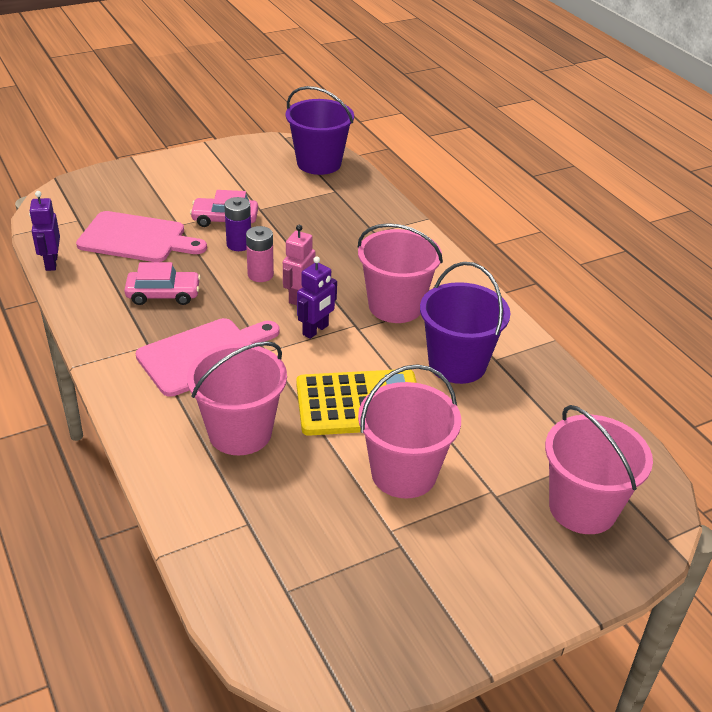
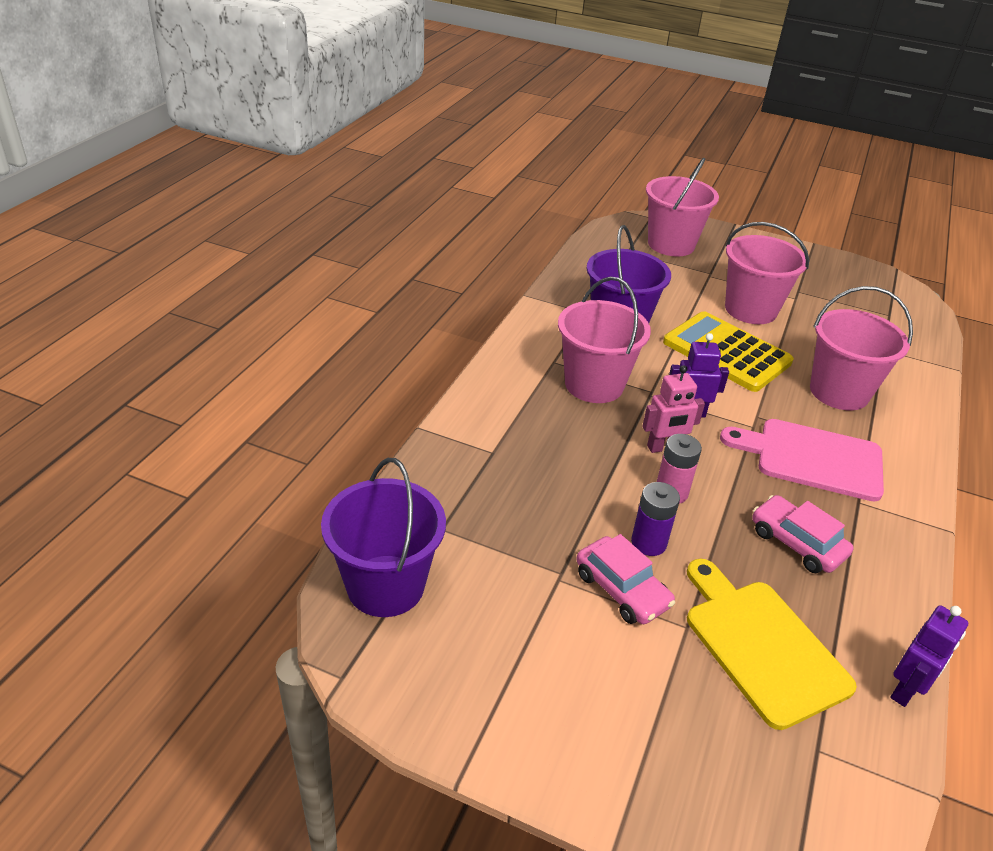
camera: 130 degrees left, 0 degrees up
pink cutting board [76,211,207,262] -> yellow cutting board [687,559,857,730]

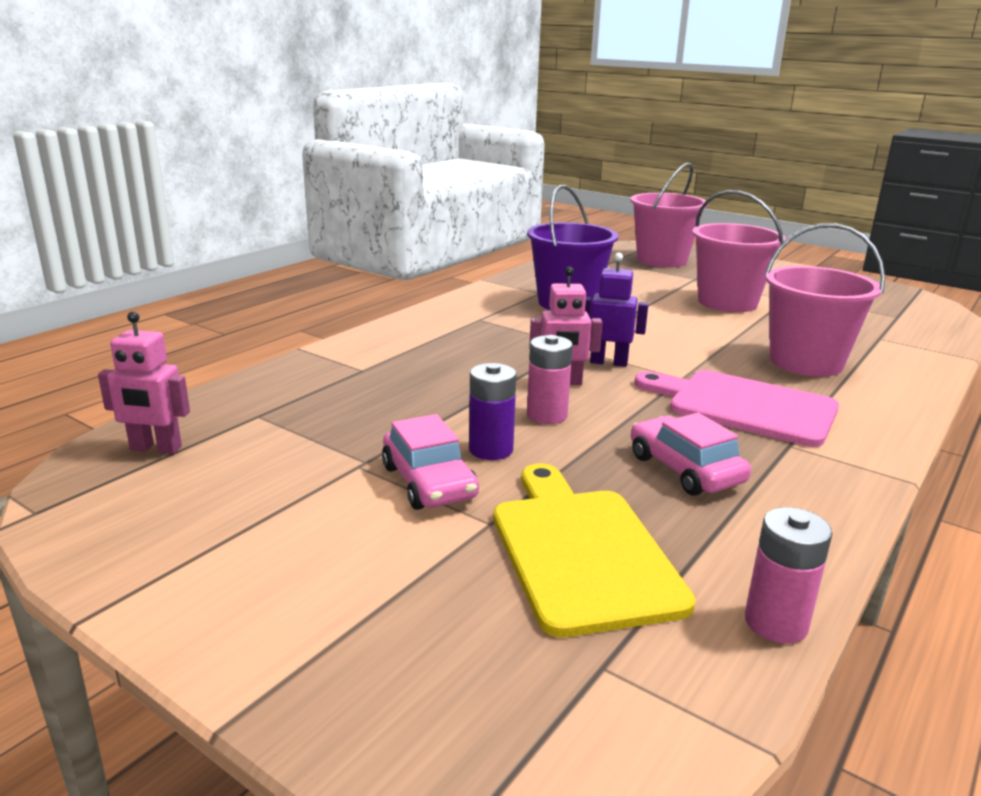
camera: 15 degrees right, 15 degrees down
purple bucket [321,458,446,617] -> pink robot [98,311,190,454]
pink bucket [558,276,651,403] -> none
yellow calculator [663,311,794,392] -> none
purple robot [890,605,969,707] -> pink battery [745,507,833,643]

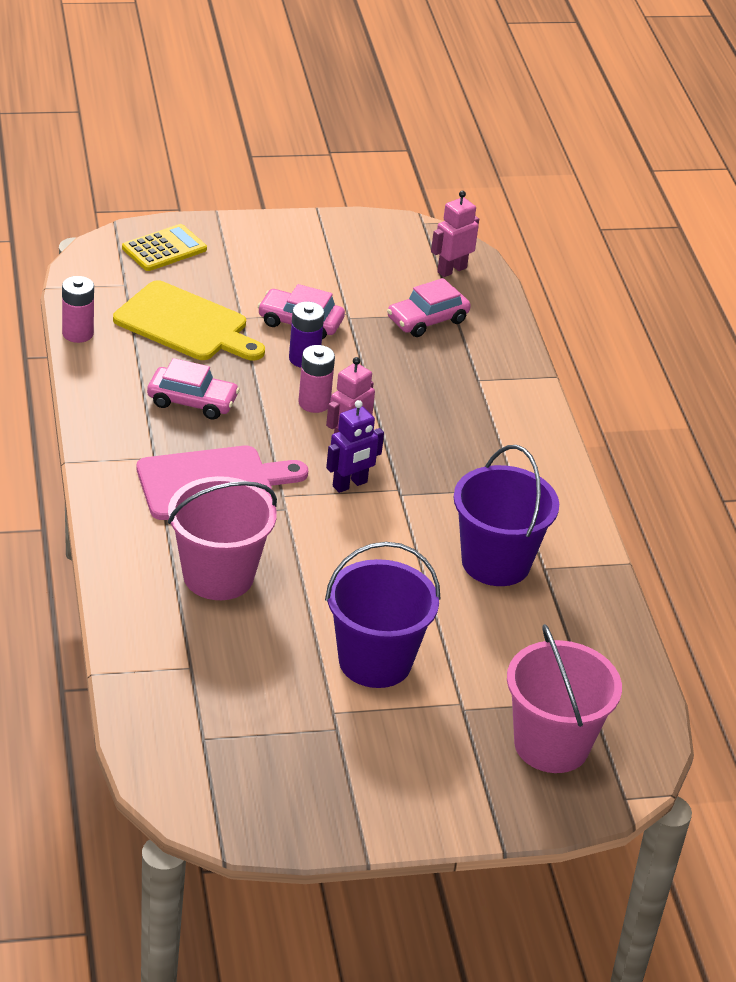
camera: 130 degrees right, 15 degrees up
pink bucket [692,190,785,312] -> purple bucket [325,542,441,688]
none -> yellow calculator [122,224,207,271]
none -> pink car [387,278,471,337]

